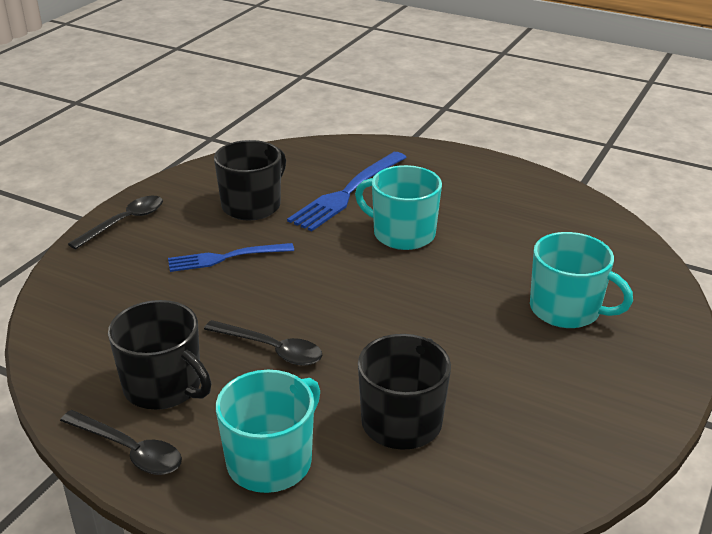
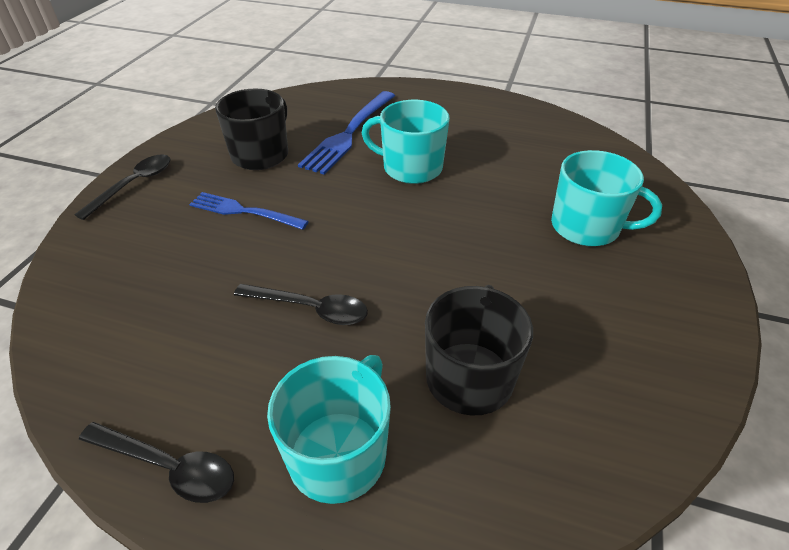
camera: 10 degrees left, 10 degrees up
black mug [108,300,212,410] -> none
blue fork [168,243,294,272] -> blue fork turned 45 degrees clockwise [189,192,309,230]

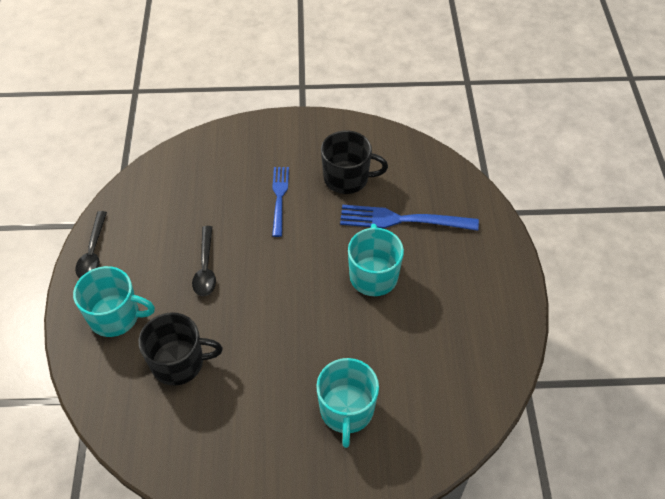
camera: 70 degrees right, 10 degrees up
black spoon [74,154,171,220] -> none

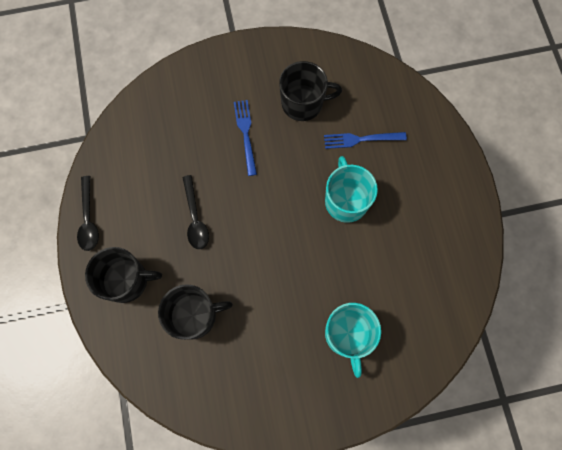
camera: 10 degrees left, 20 degrees up
turquoise mug [73,266,155,337] -> black mug [85,247,162,303]
blue fork [340,205,479,231] -> blue fork [324,132,407,149], size x0.66

